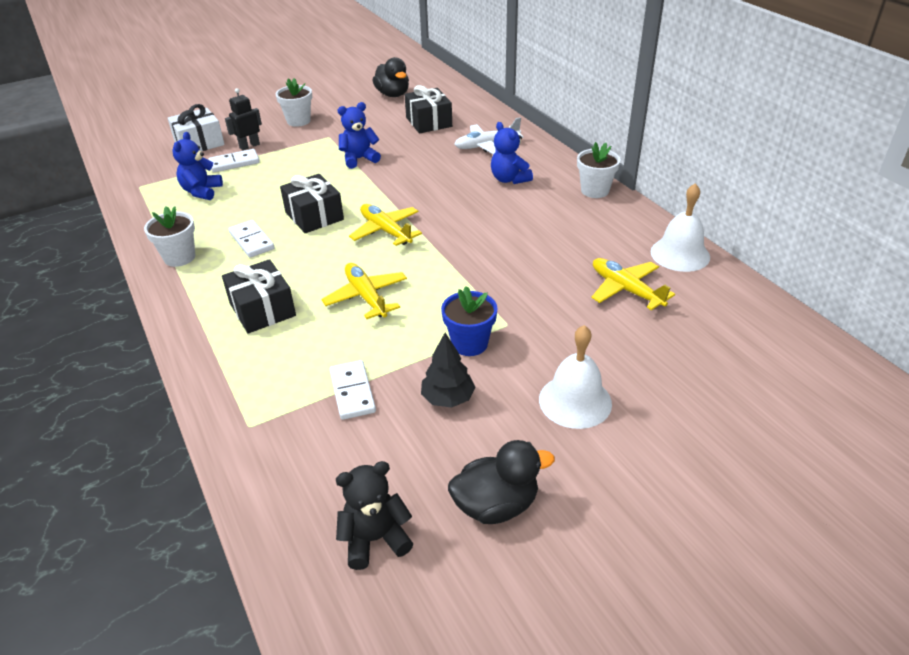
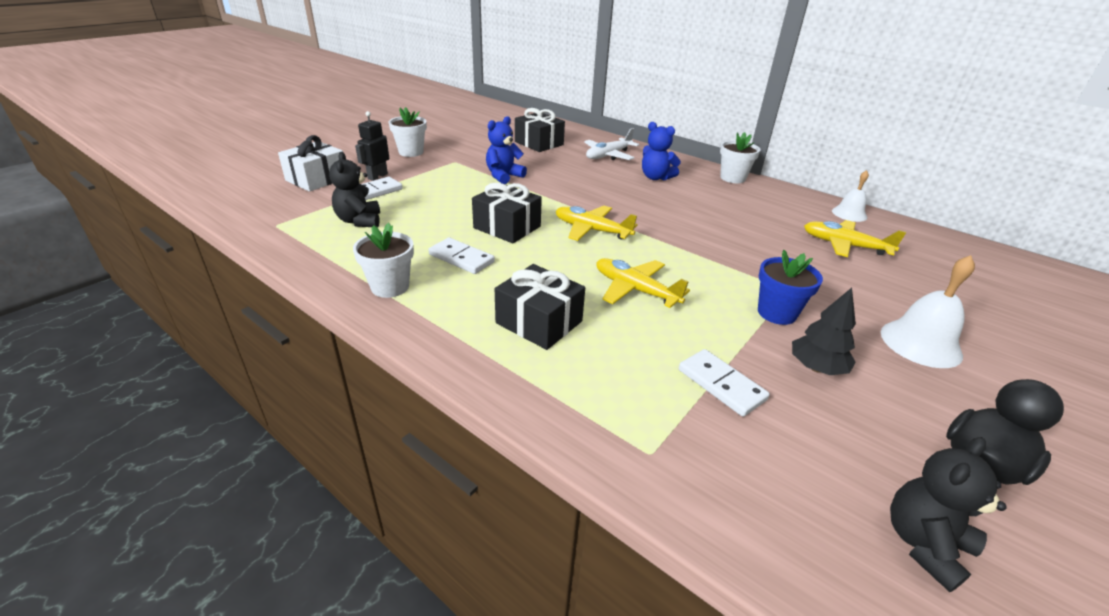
camera: 25 degrees left, 5 degrees down
blue teddy bear [173,132,223,200] -> black teddy bear [329,152,380,228]
black duck [372,57,409,97] -> none
white bell [651,183,710,272] -> white bell [832,170,869,222], size x0.65

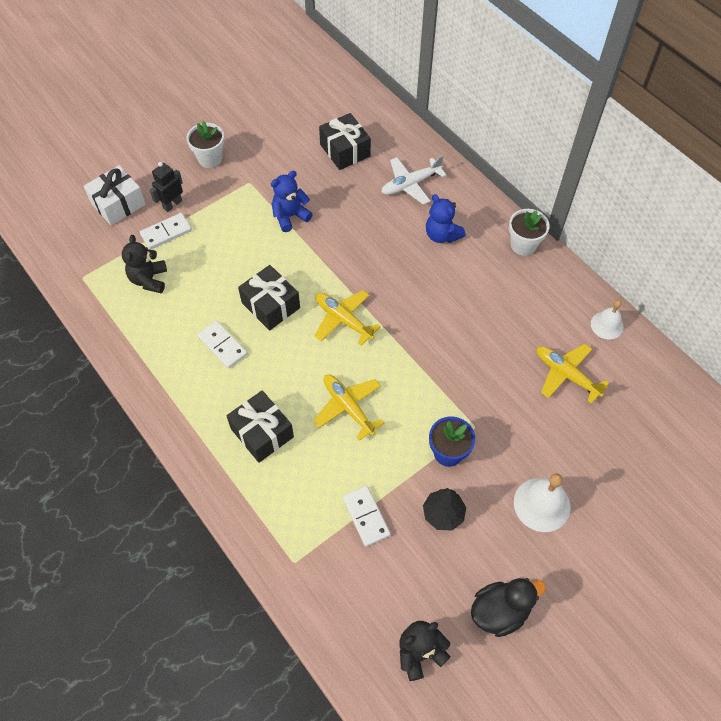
camera: 15 degrees right, 25 degrees up
white flower pot [353,223,414,298] -> none

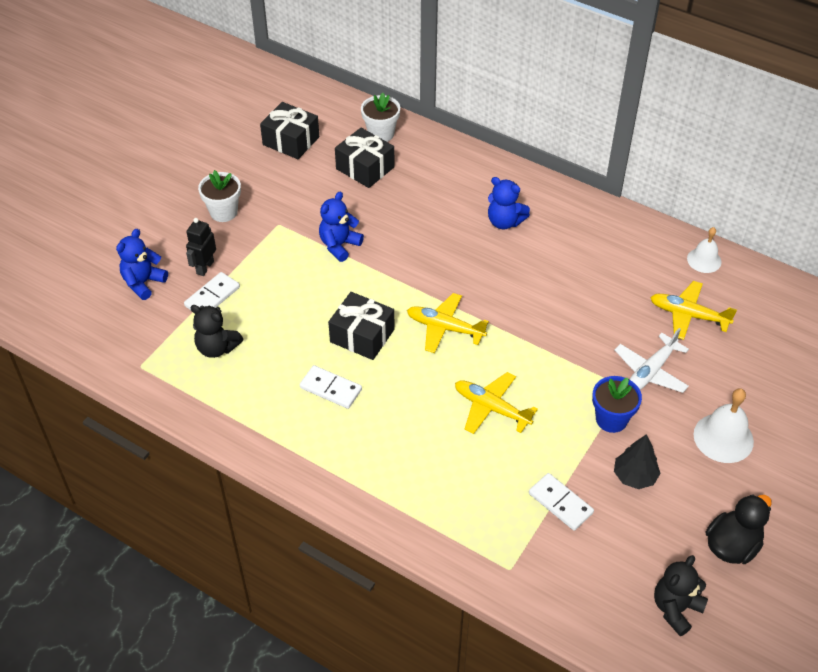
camera: 20 degrees left, 10 degrees down
white gift [84,165,146,225] -> blue teddy bear [116,229,168,300]
black teddy bear [122,235,167,293] -> black teddy bear turned 45 degrees counterclockwise [190,305,243,358]
black gift [226,390,294,463] -> black gift moved to [260,102,319,159]
white plane [382,155,447,205] -> white plane moved to [614,328,689,393]
white flower pot [509,209,550,256] -> white flower pot moved to [361,93,400,142]

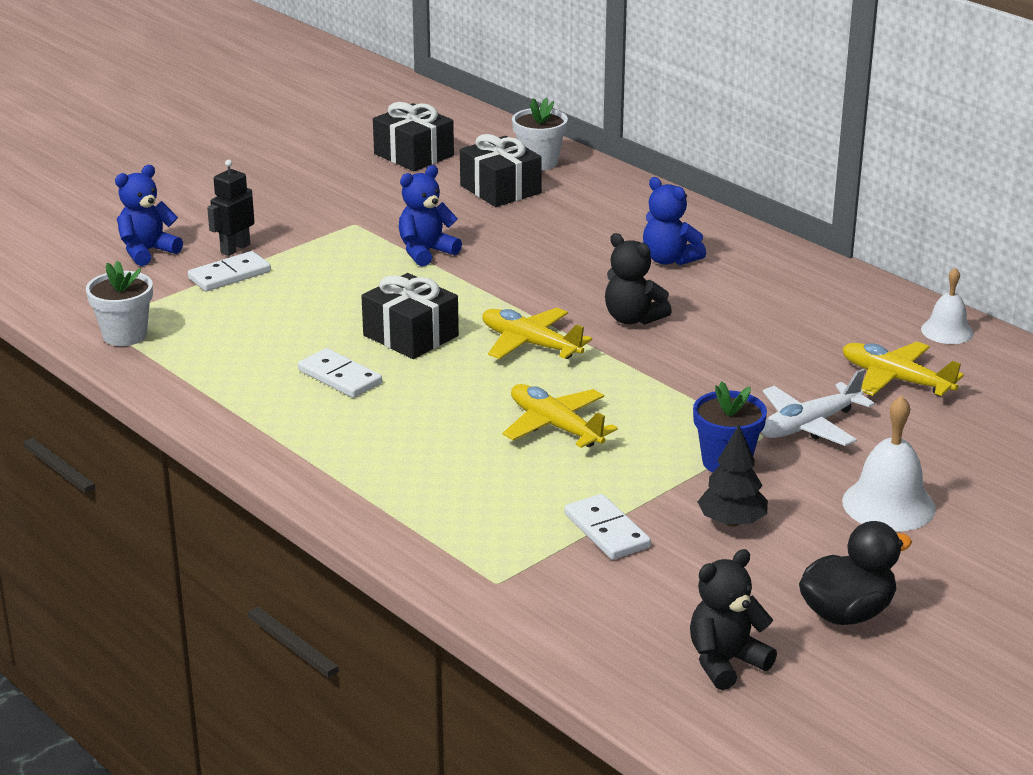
camera: 15 degrees right, 20 degrees down
black teddy bear [190,305,243,358] -> black teddy bear moved to [605,233,672,325]
white flower pot [198,170,241,222] -> white flower pot moved to [86,260,153,346]

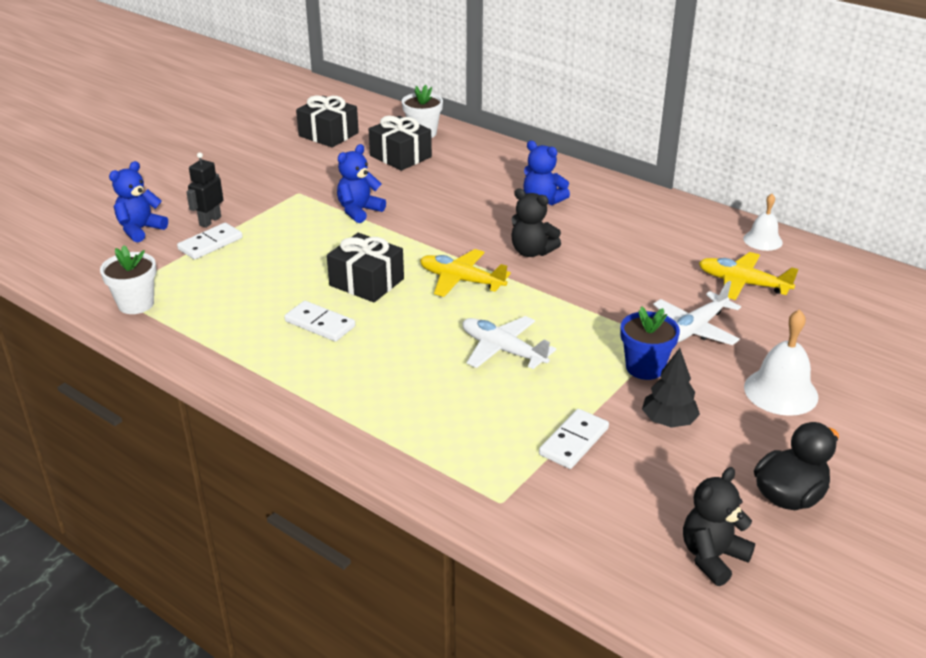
camera: 10 degrees left, 5 degrees up
yellow plane [503,384,618,448] -> white plane [463,316,556,369]
white domino [564,494,651,560] -> white domino turned 75 degrees clockwise [539,409,609,469]

